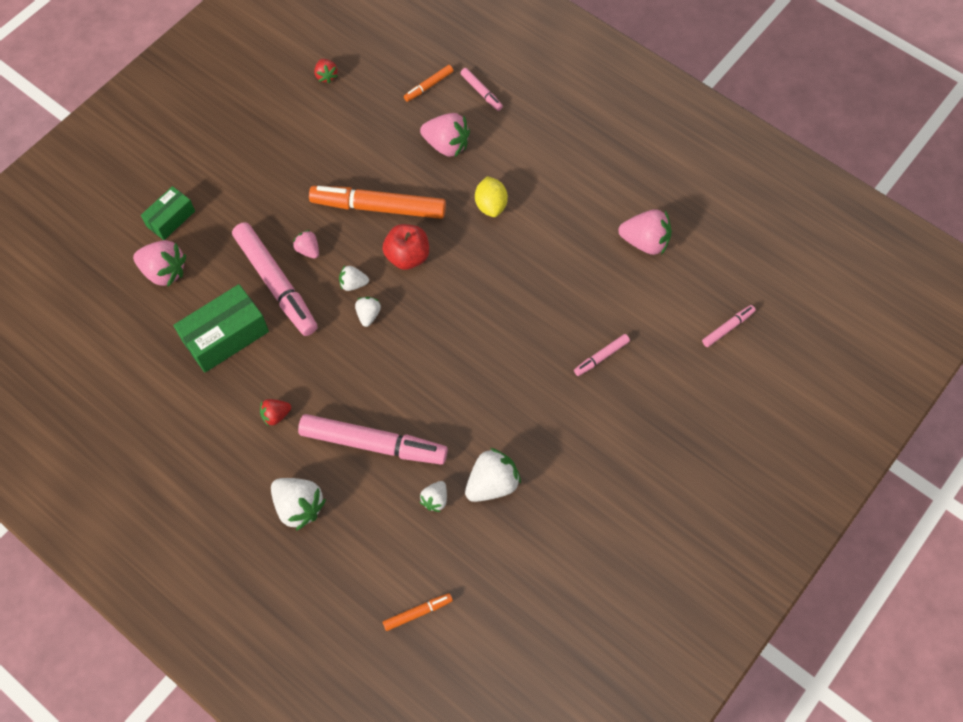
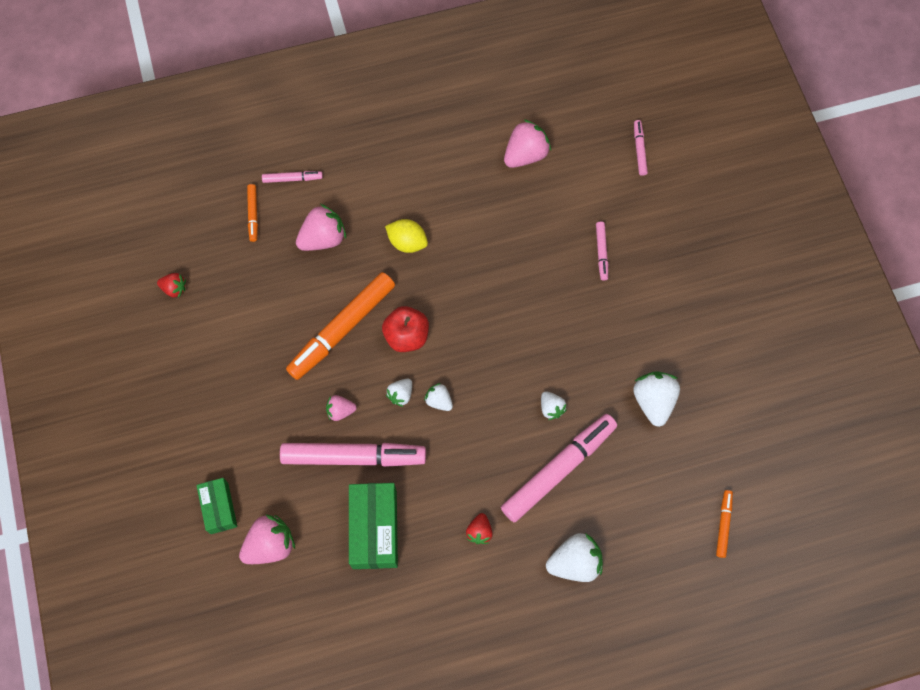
camera: 55 degrees left, 5 degrees up
white strawberry [420,481,447,512] -> white strawberry moved to [541,391,567,420]

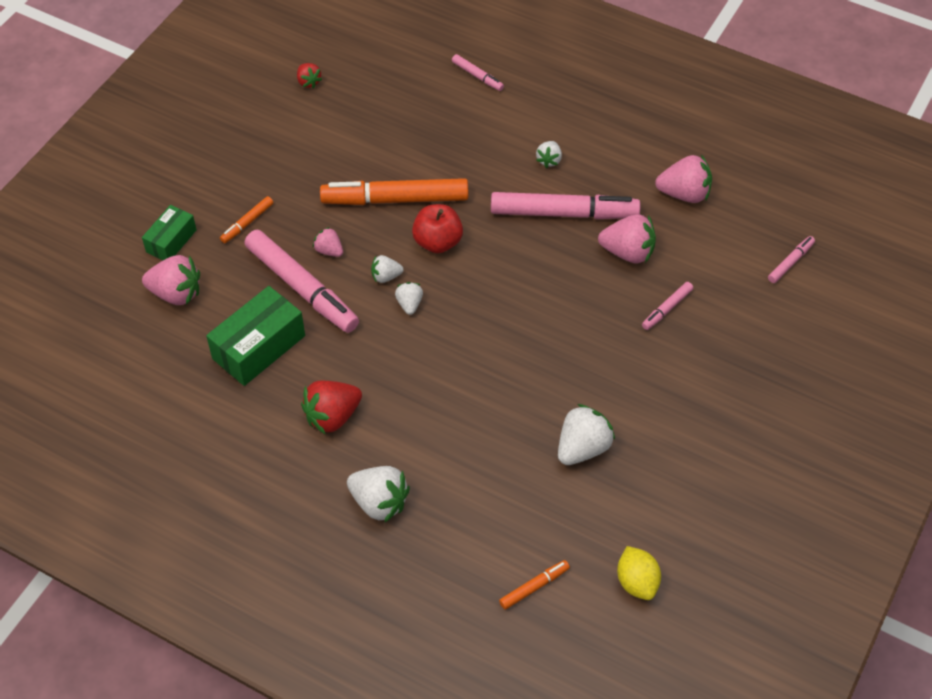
camera: 45 degrees right, 15 degrees down
orange marker [247,184,258,242] -> orange marker moved to [220,196,273,243]
pink strawberry [296,204,346,251] -> pink strawberry moved to [598,214,656,263]
yellow lemon [385,219,428,253] -> yellow lemon moved to [617,546,661,600]
red strawberry [466,513,493,544] -> red strawberry [301,380,362,435], size x1.79
pink marker [501,414,617,522] -> pink marker moved to [491,192,640,219]
white strawberry [541,391,567,420] -> white strawberry moved to [536,141,562,168]

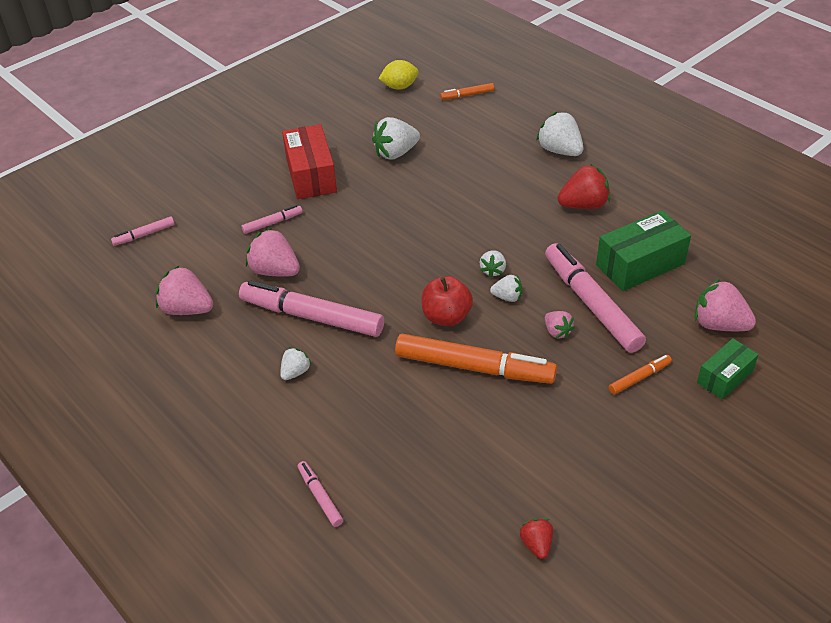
camera: 160 degrees left, 10 degrees down
yellow lemon [617,546,661,600] -> yellow lemon turned 75 degrees clockwise [378,60,419,90]
none -> red box [282,124,337,199]

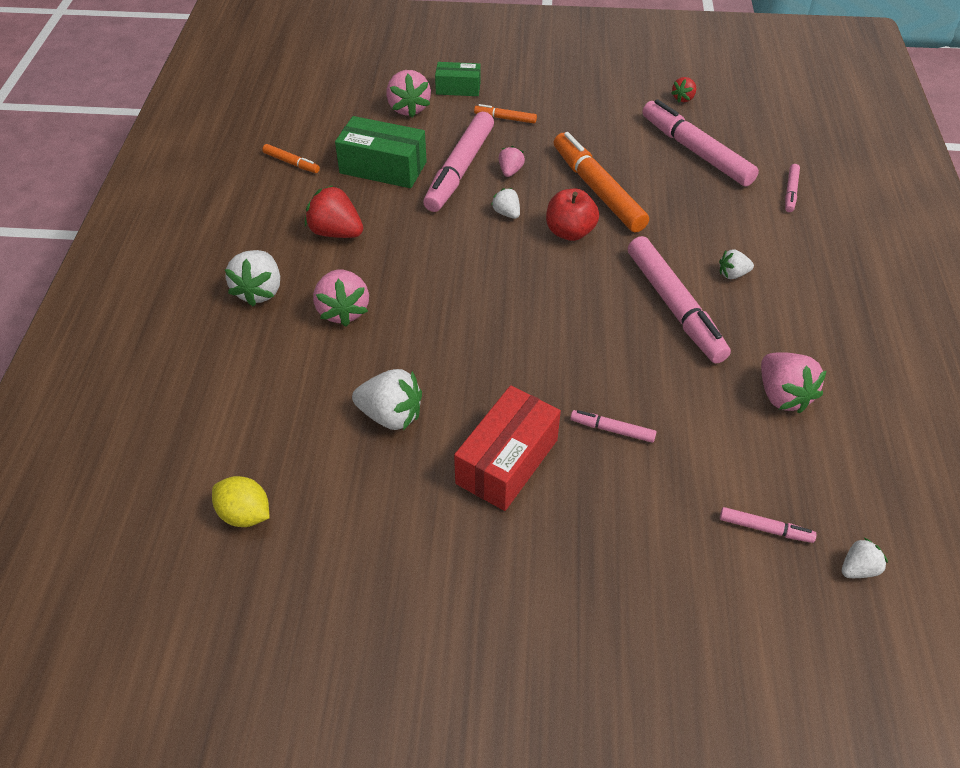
camera: 135 degrees left, 5 degrees up
pink strawberry [246,228,300,277] -> pink strawberry moved to [313,270,369,326]
orange marker [440,83,494,100] -> orange marker moved to [262,144,320,173]
white strawberry [480,250,506,277] -> white strawberry moved to [842,538,888,578]
none -> pink marker [642,99,759,187]

